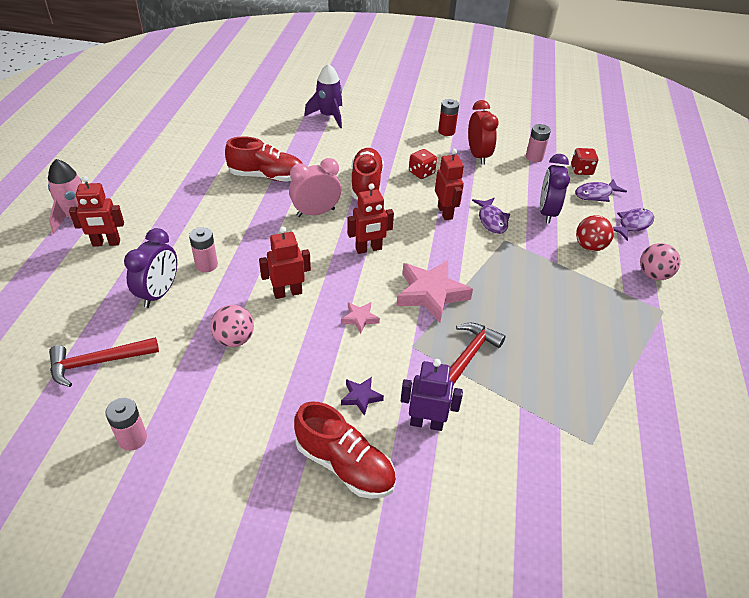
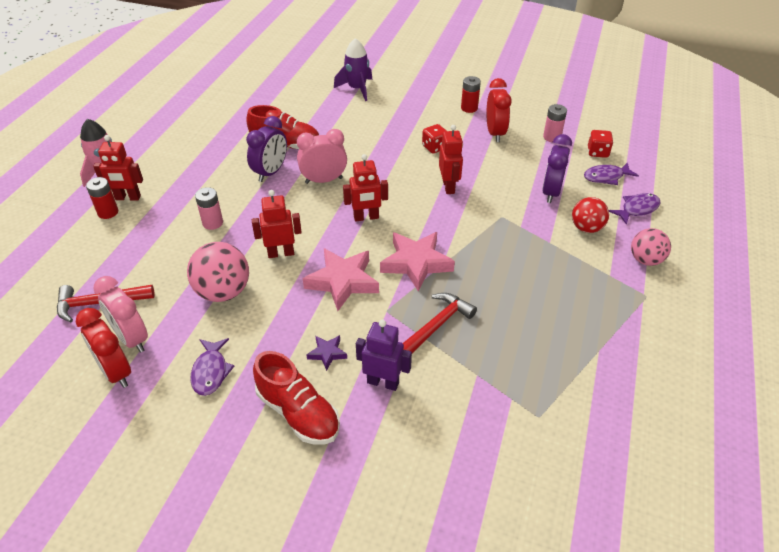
camera: 10 degrees right, 0 degrees up
pink battery [105,398,147,451] -> red clock [76,308,131,388]
purple clock [124,228,177,308] -> purple clock moved to [246,116,287,182]
pink ball [211,305,254,347] -> pink ball [187,242,249,302], size x1.52
pink star [341,302,380,334] -> pink star [303,248,379,311], size x2.06
red shoe [351,148,384,200] -> none
purple fish [472,198,510,234] -> purple fish moved to [190,338,234,396]
none -> red battery [86,177,118,219]
none -> pink clock [93,276,148,353]

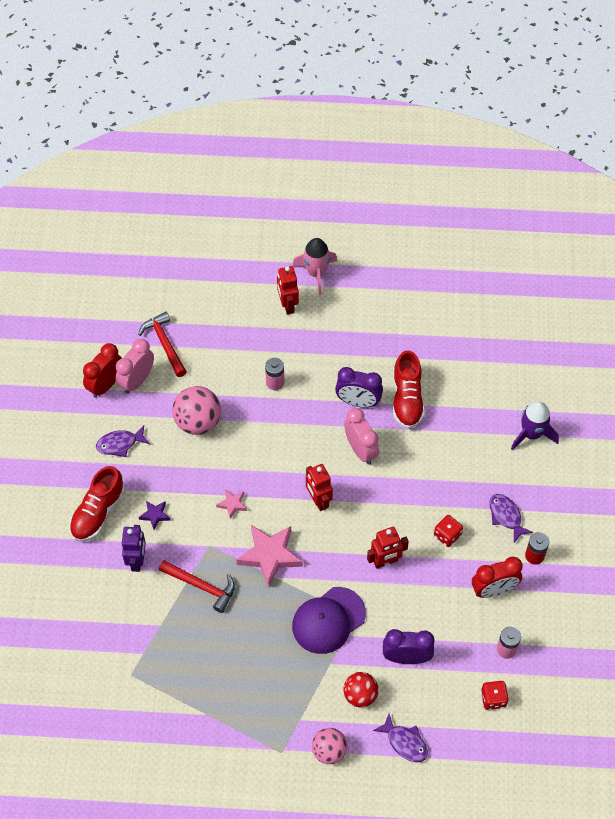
camera: 75 degrees right, 15 degrees up
red battery [86,177,118,219] -> none
red robot [252,190,302,258] -> none
pink star [303,248,379,311] -> pink star [216,489,247,519], size x0.49
purple fish [584,162,639,185] -> purple fish moved to [489,494,533,543]
none -> purple cap [292,587,366,654]

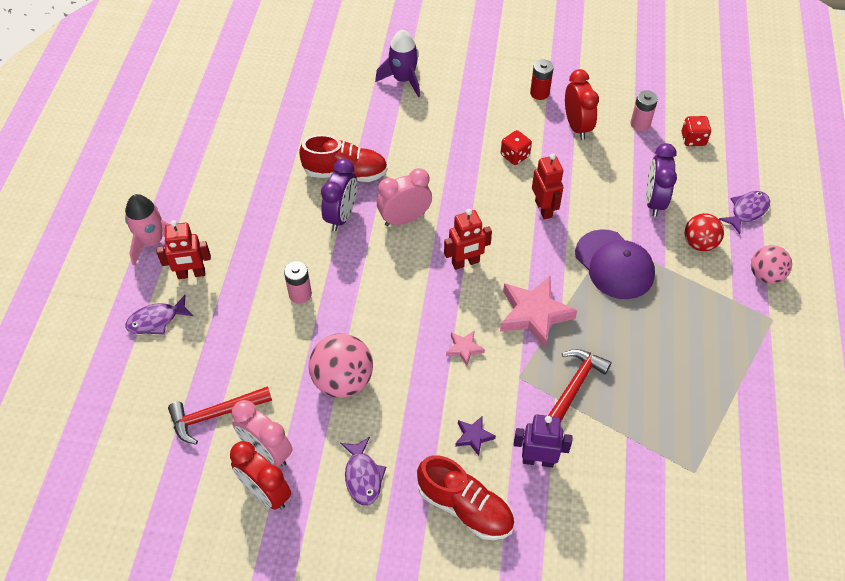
camera: 85 degrees left, 5 degrees down
purple fish [489,494,533,543] -> purple fish moved to [125,295,193,335]

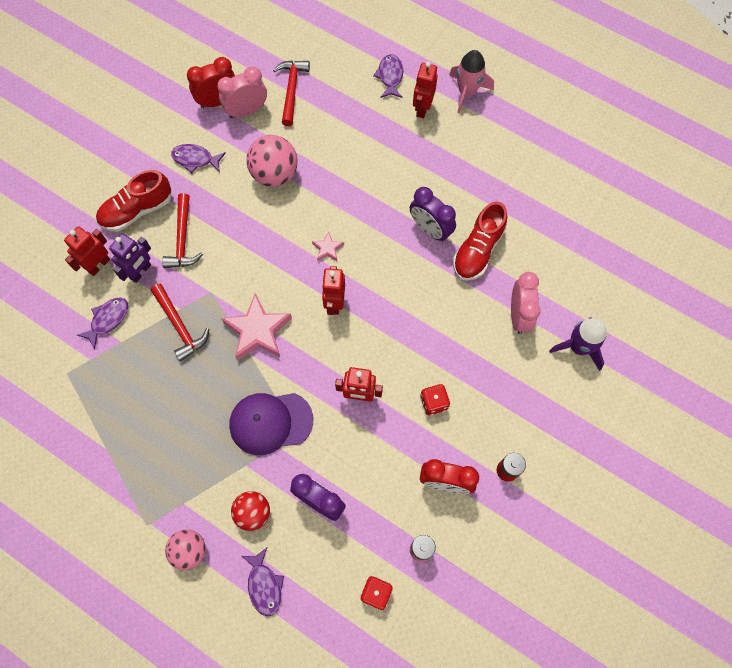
camera: 115 degrees right, 15 degrees up
pink battery [284,261,312,304] -> none
pink clock [377,168,432,226] -> pink clock moved to [511,272,540,334]
pink star [446,330,485,366] -> pink star moved to [312,231,344,261]
purple star [455,416,496,456] -> red hammer [162,193,203,268]
none -> red robot [64,226,110,276]
none -> purple fish [77,298,128,350]

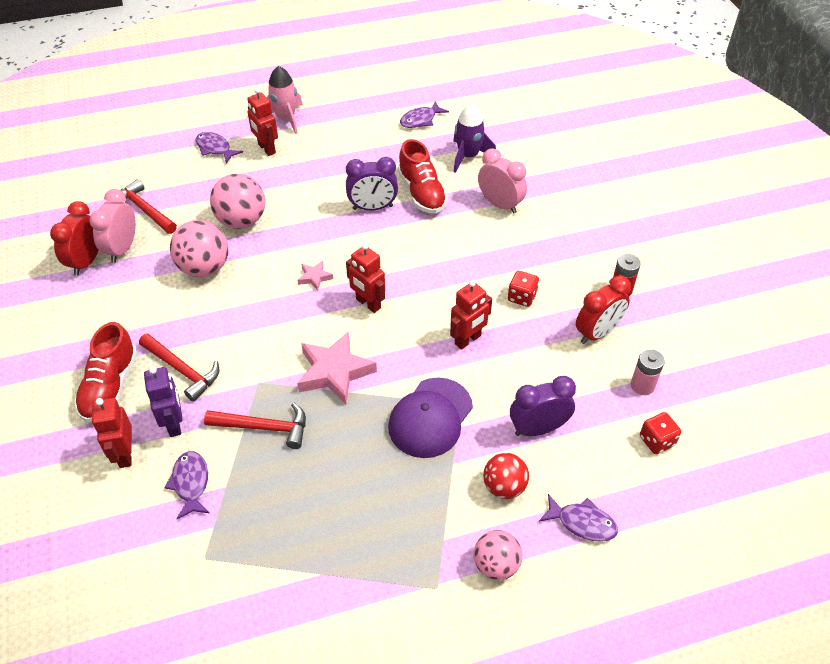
camera: 50 degrees left, 20 degrees down
purple fish [171,144,226,173] -> purple fish moved to [400,101,449,128]
purple rocket [549,317,607,371] -> purple rocket moved to [453,104,496,173]
none -> pink ball [210,174,265,229]

